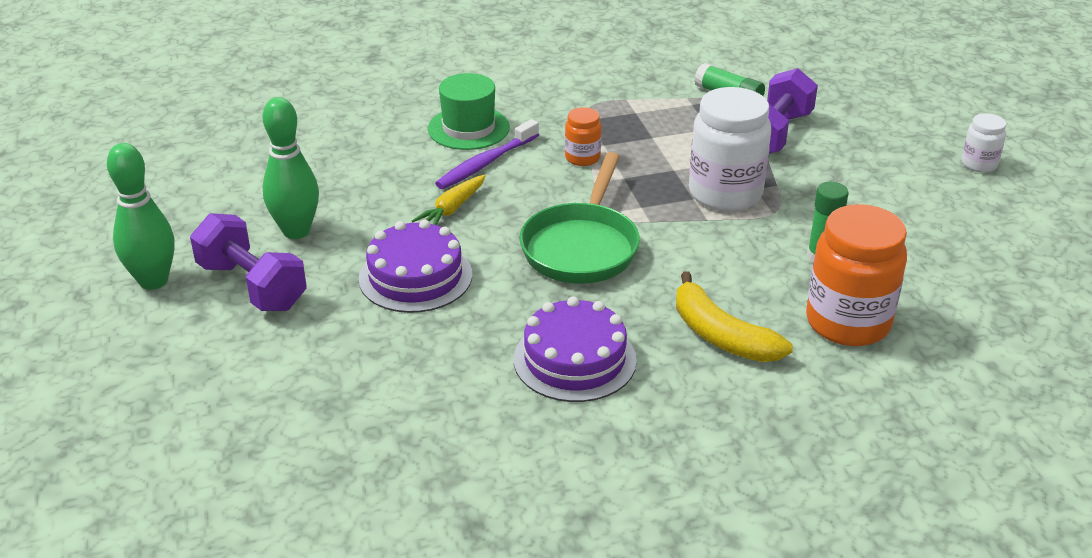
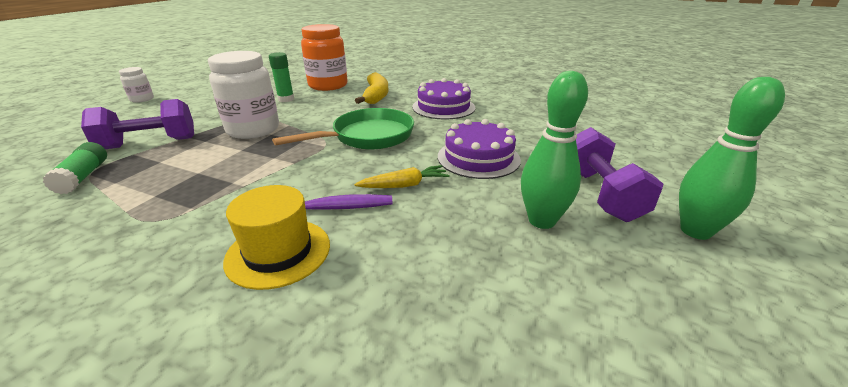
camera: 140 degrees left, 5 degrees down
green hat [428,73,510,150] -> yellow hat [223,185,330,290]
orange jar [565,107,601,166] -> none

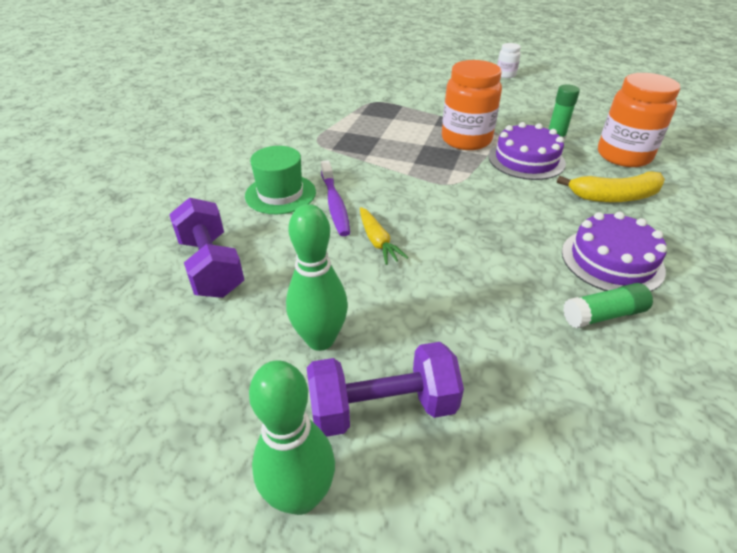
camera: 85 degrees right, 10 degrees up
green glue stick [43,142,107,194] -> green glue stick moved to [563,283,653,328]
purple dumbbell [81,99,194,149] -> purple dumbbell moved to [169,197,244,298]
white jar [208,51,279,139] -> orange jar [442,60,502,150]
yellow hat [223,185,330,290] -> green hat [245,146,316,214]
green pan [272,108,414,150] -> none
purple cake [438,119,521,179] -> purple cake moved to [489,122,566,180]

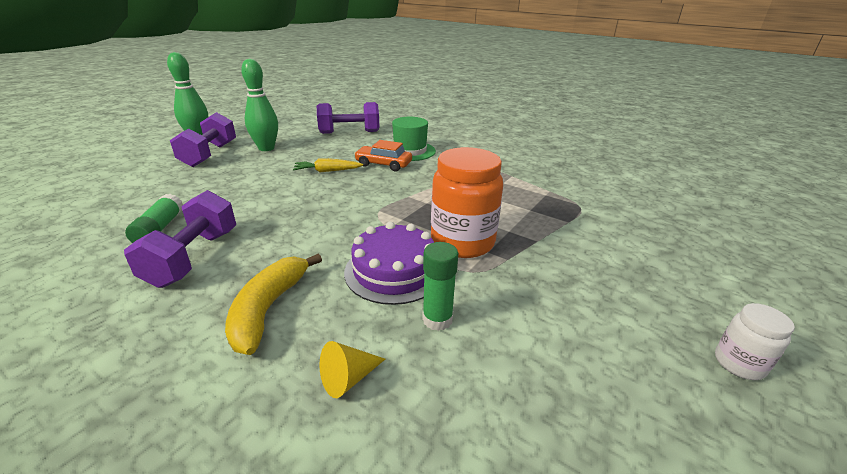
camera: 105 degrees right, 10 degrees down
purple toothbrush [321,160,350,236] -> orange car [354,140,412,171]
purple cake [562,212,667,291] -> purple dumbbell [124,190,236,288]
orange jar [598,73,680,167] -> yellow cone [319,341,385,398]

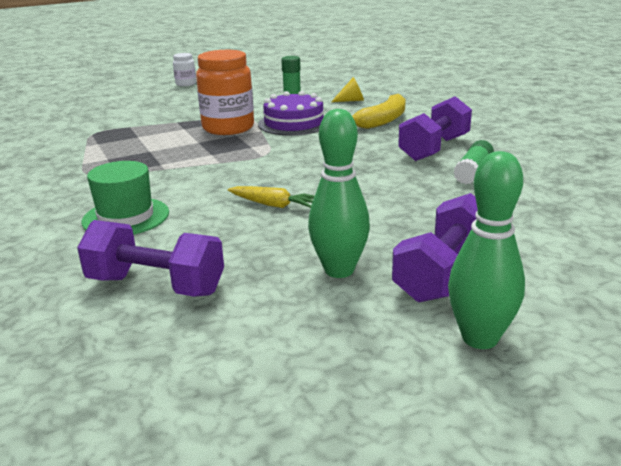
camera: 150 degrees left, 5 degrees down
orange car [354,140,412,171] -> none

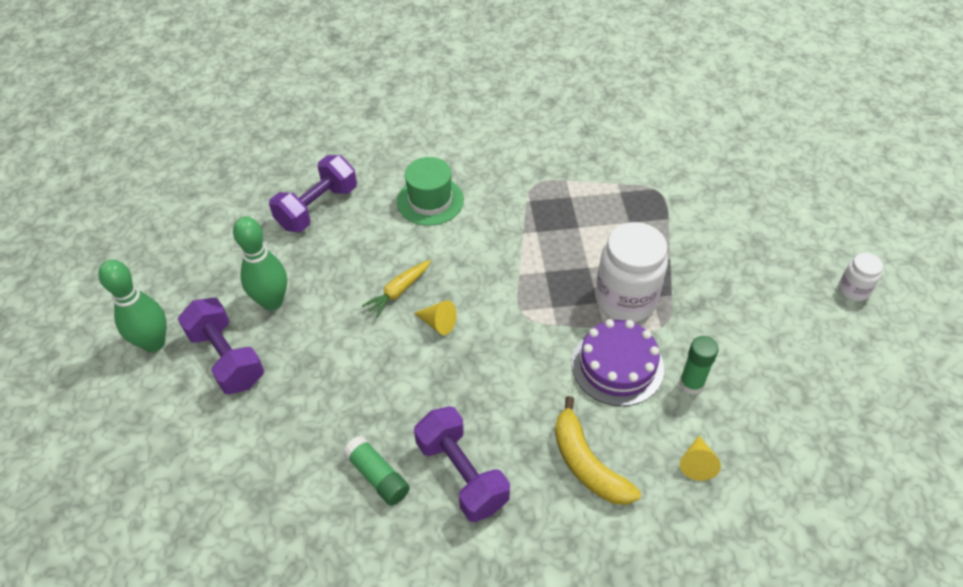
camera: 110 degrees right, 25 degrees up
orange jar [196,50,254,135] -> white jar [595,222,668,322]
none -> yellow cone [414,300,457,335]

